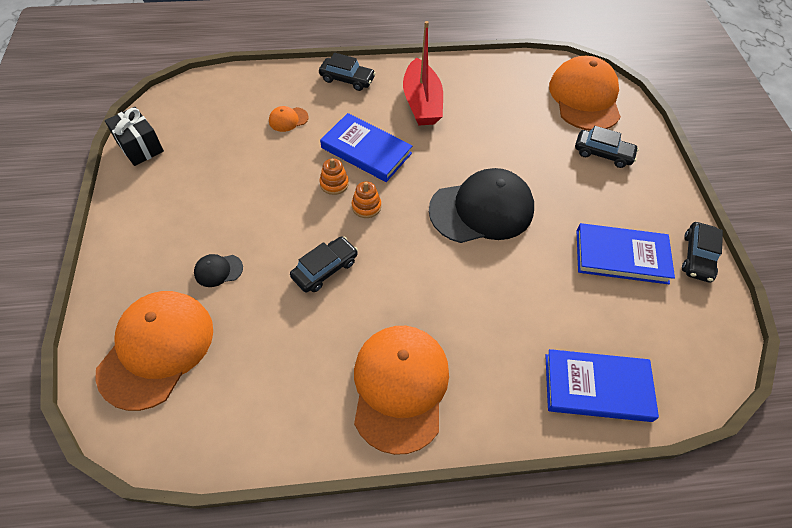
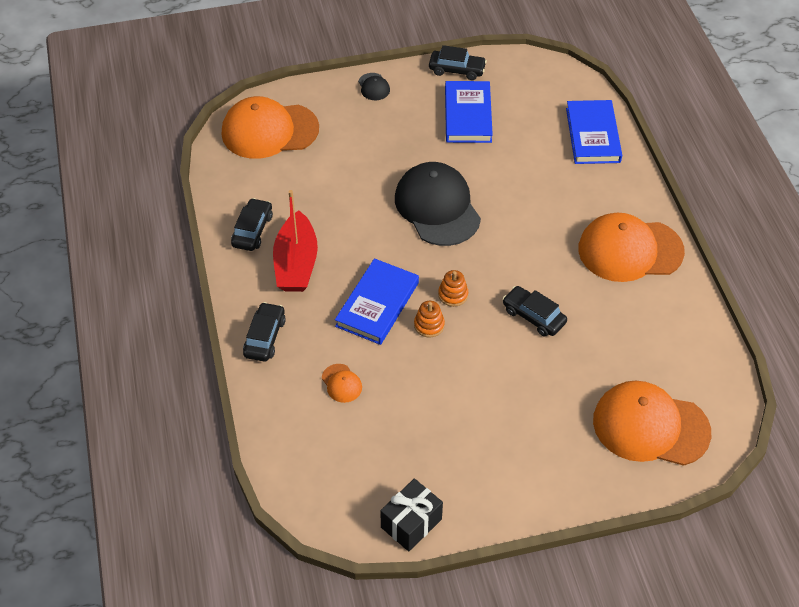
camera: 95 degrees left, 5 degrees down
black cap [194,254,243,287] -> black cap moved to [358,73,390,100]
red boat [403,21,443,125] -> red boat turned 105 degrees clockwise [273,190,318,292]
black car [575,126,639,168] -> black car moved to [231,198,273,251]

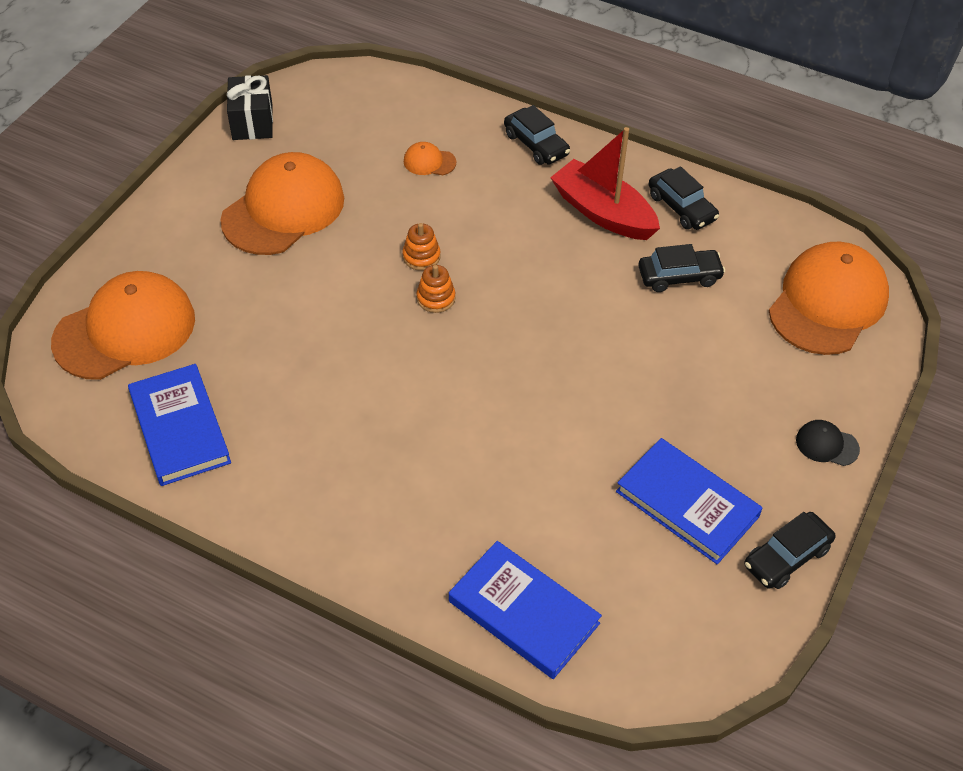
camera: 130 degrees right, 0 degrees up
blue book [335,258,419,345] -> blue book moved to [128,364,231,486]
black cap [395,162,481,246] -> none
black car [502,286,567,337] -> black car moved to [638,244,725,292]
orange cap [578,213,685,282] -> orange cap moved to [220,152,344,255]

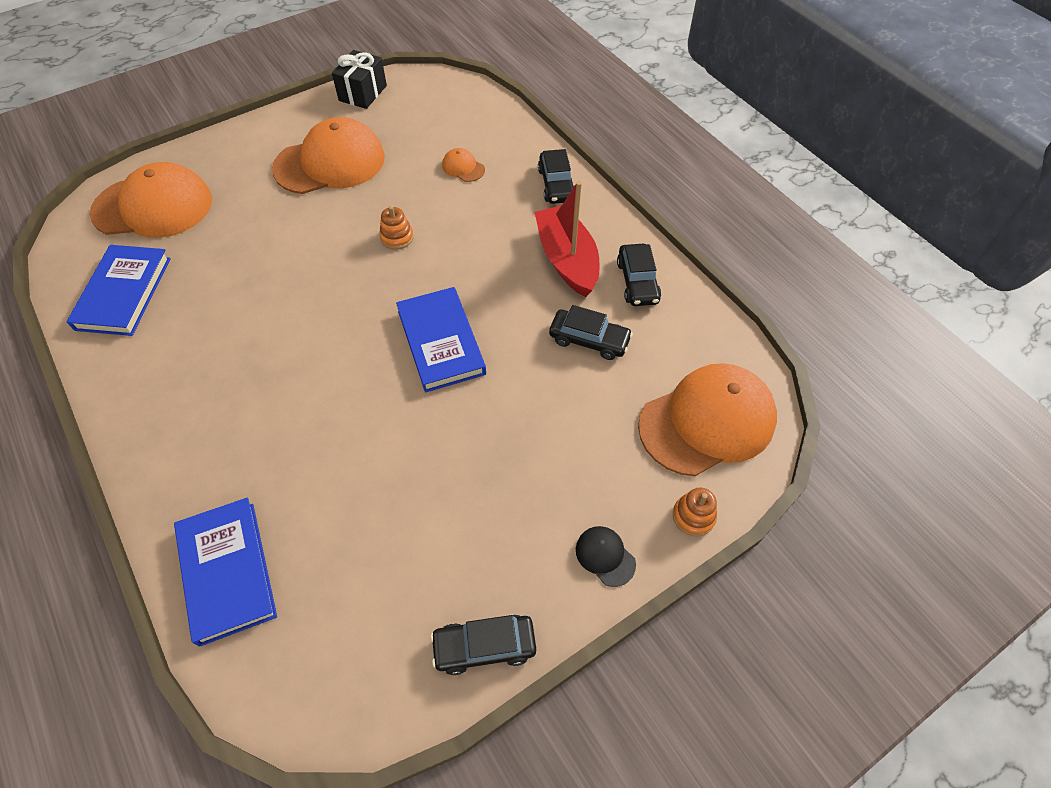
camera: 30 degrees right, 5 degrees up
orange stacking toy [416,265,456,313] -> orange stacking toy moved to [673,487,717,537]
blue book [616,438,763,564] -> blue book moved to [396,287,486,392]

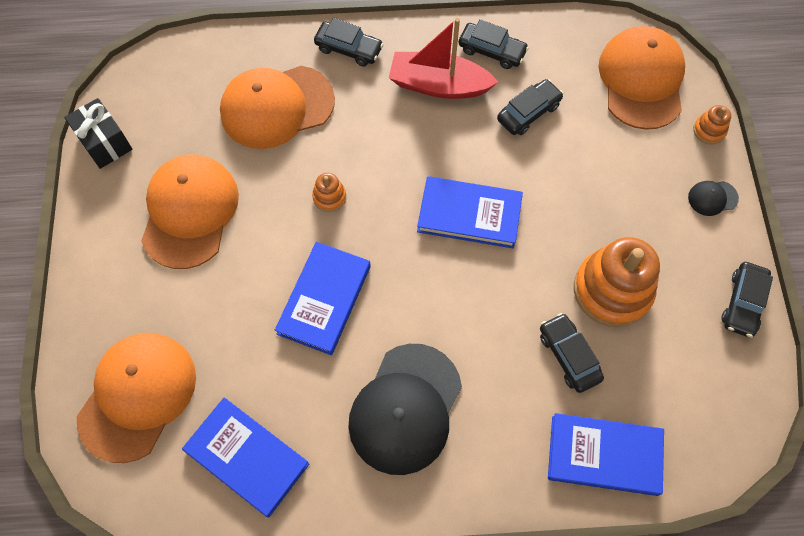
camera: 60 degrees left, 10 degrees up
orange cap [442,148,485,182] -> orange cap [220,66,335,149], size x2.42
none -> blue book [275,242,371,355]
none -> black cap [348,344,462,475]
none -> black car [540,313,604,393]
none -> orange stacking toy [574,237,660,327]

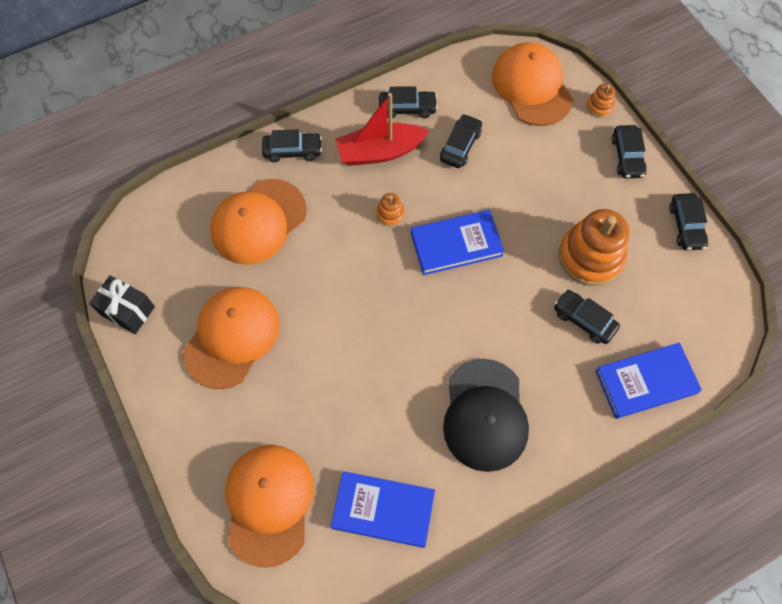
camera: 25 degrees left, 0 degrees up
orange cap [141,154,239,269] -> orange cap turned 45 degrees clockwise [183,287,280,389]
blue book [275,242,371,355] -> none
orange stacking toy [312,173,346,212] -> orange stacking toy moved to [376,193,405,226]
black cap [688,181,739,216] -> black car [612,125,647,178]

